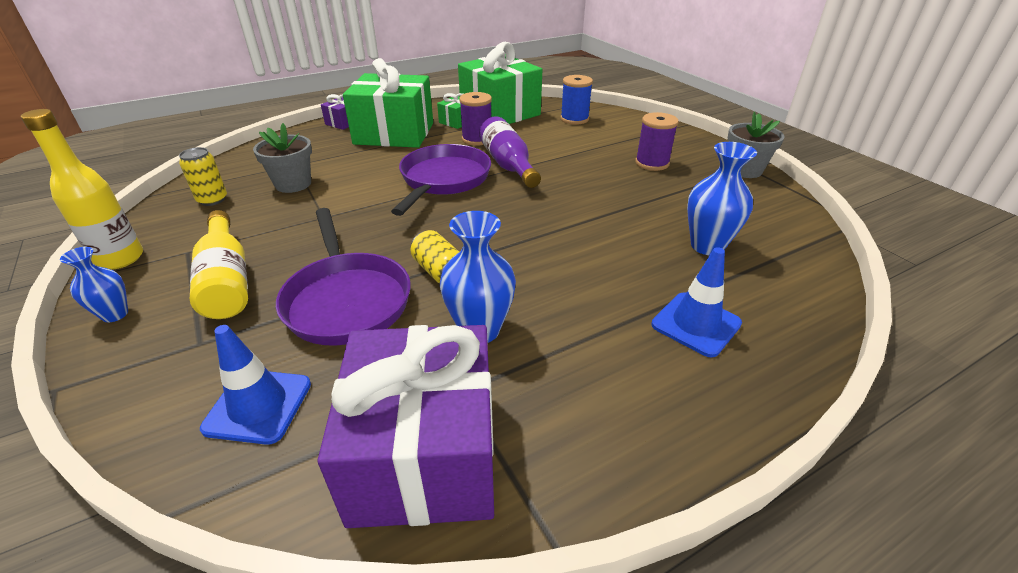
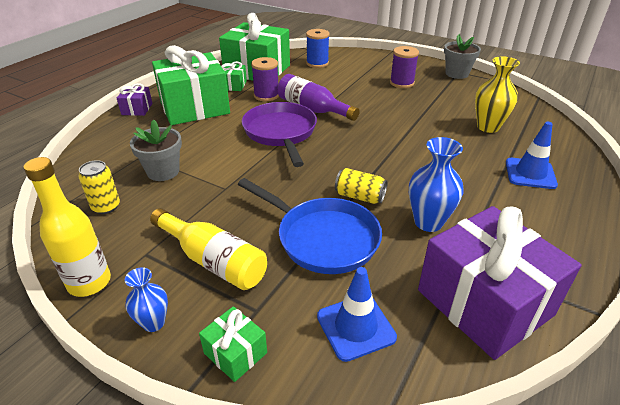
camera: 30 degrees left, 0 degrees up
purple pan [276,208,411,346] -> blue pan [238,178,382,274]
blue vase [687,142,757,255] -> yellow vase [475,56,520,133]
none -> green gift [199,306,267,382]

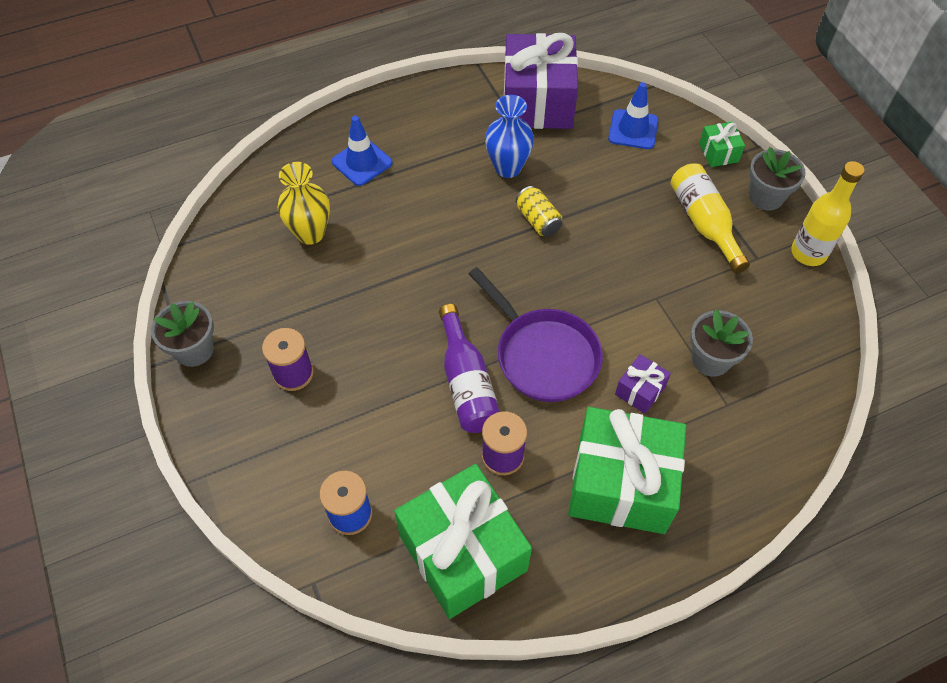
camera: 145 degrees left, 20 degrees up
yellow can [79,160,120,214] -> none
purple gift [117,83,153,116] -> purple gift moved to [615,354,671,414]
blue vase [125,267,168,332] -> grey flower pot [749,147,806,211]
green gift [221,61,247,91] -> none
blue pan [238,178,382,274] -> none
purple pan [242,102,317,167] -> purple pan turned 60 degrees counterclockwise [469,267,603,402]

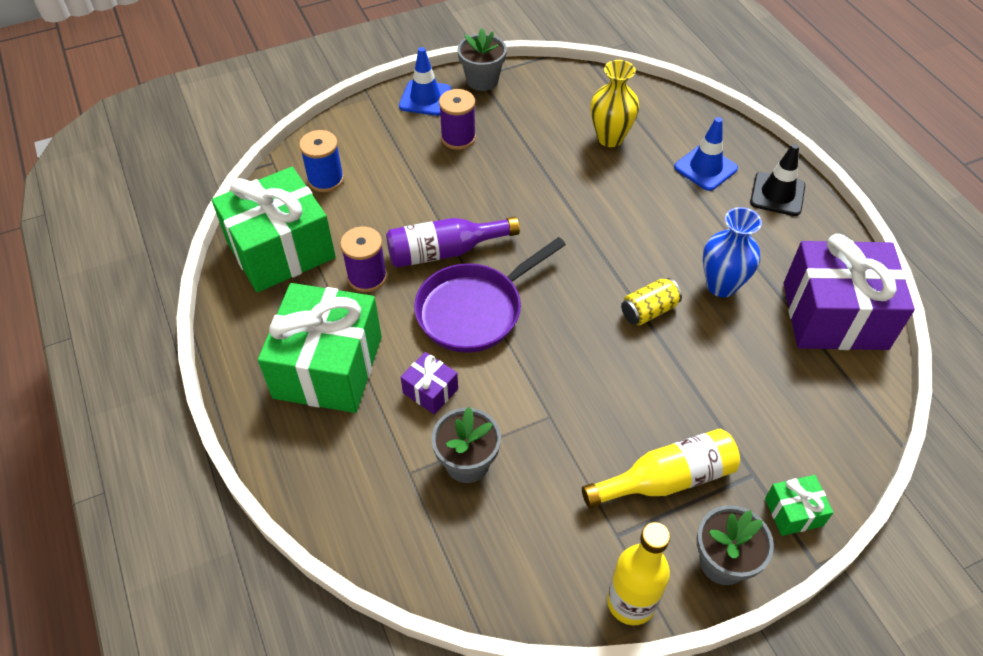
camera: 90 degrees right, 5 degrees down
blue traffic cone [608,82,658,149] -> blue traffic cone moved to [399,47,451,116]
none -> black traffic cone [750,144,805,216]

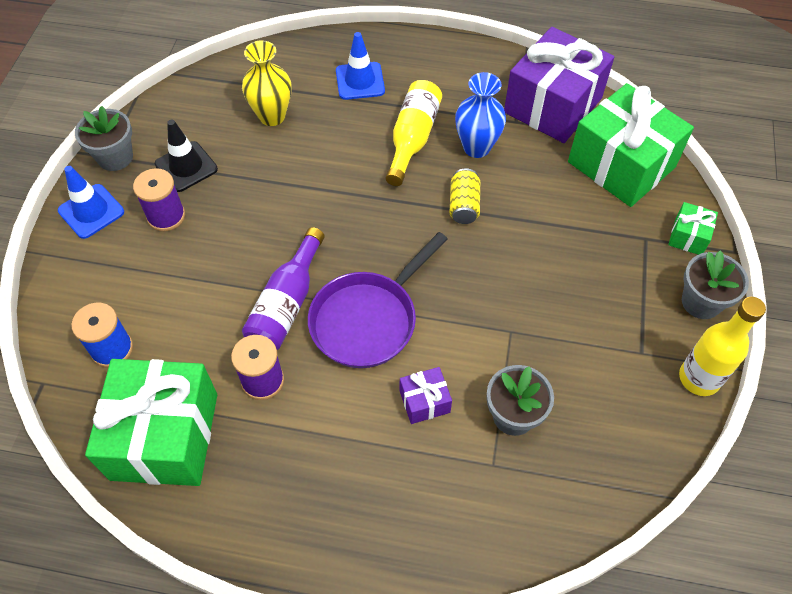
camera: 55 degrees left, 5 degrees up
green gift [258,283,382,413] -> green gift moved to [568,83,694,207]
purple pan [414,237,566,353] -> purple pan turned 45 degrees clockwise [308,232,447,368]
yellow bottle [582,429,740,508] -> yellow bottle moved to [386,80,442,186]
black traffic cone [750,144,805,216] -> black traffic cone moved to [155,120,218,192]

